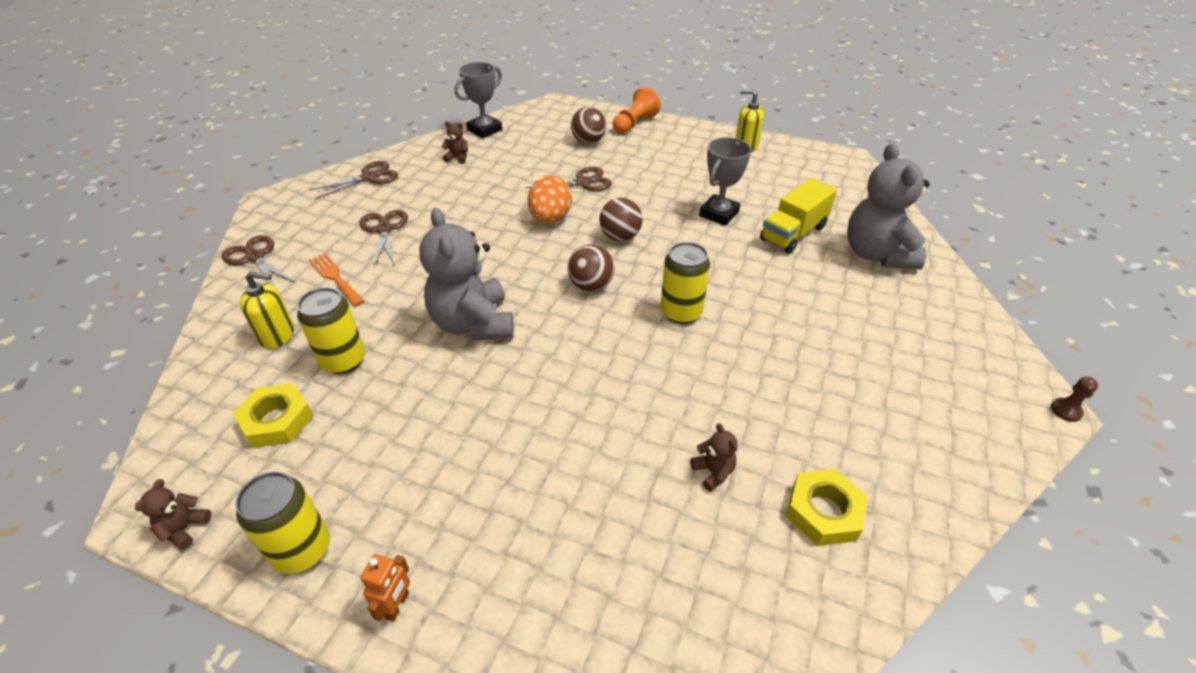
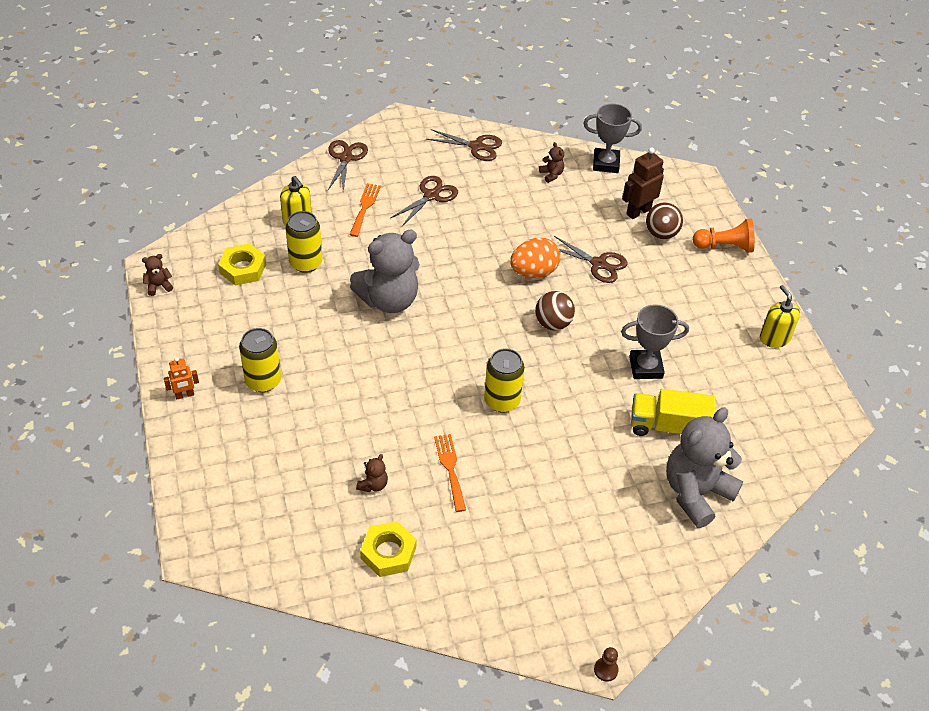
camera: 50 degrees right, 5 degrees up
yellow can [236,472,330,574] -> yellow can moved to [239,328,281,392]
grey teddy bear [419,208,514,340] -> grey teddy bear turned 150 degrees counterclockwise [350,229,420,313]
brown ball [568,244,615,292] -> none
none -> orange fork [434,434,466,512]
none -> brown robot [622,147,664,219]

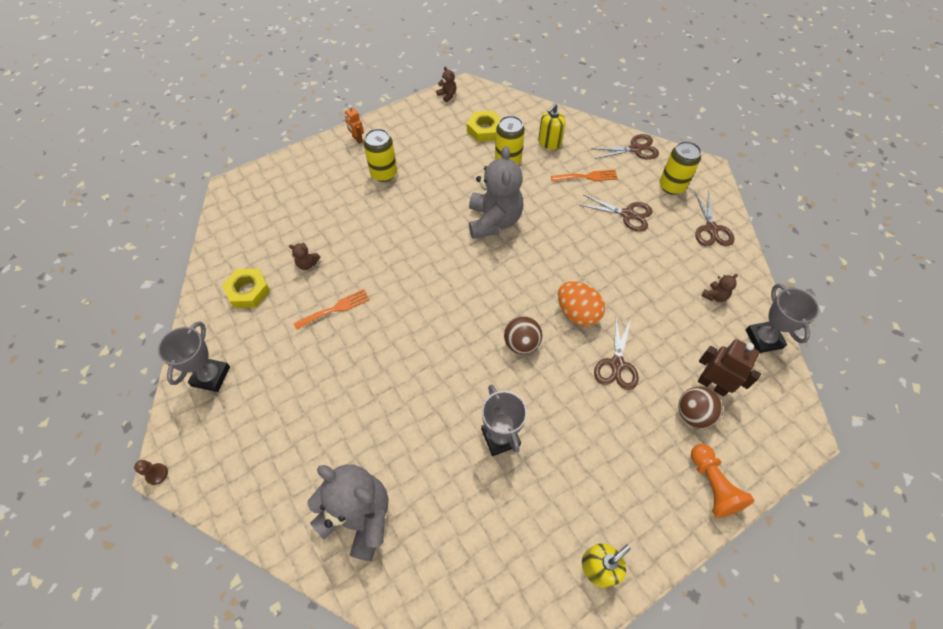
camera: 75 degrees right, 10 degrees up
grey teddy bear [350,229,420,313] -> grey teddy bear turned 135 degrees counterclockwise [469,146,523,239]
yellow can [484,348,525,413] -> yellow can moved to [660,141,701,195]
yellow truck [631,389,715,436] -> none
none -> grey trophy [158,321,230,392]

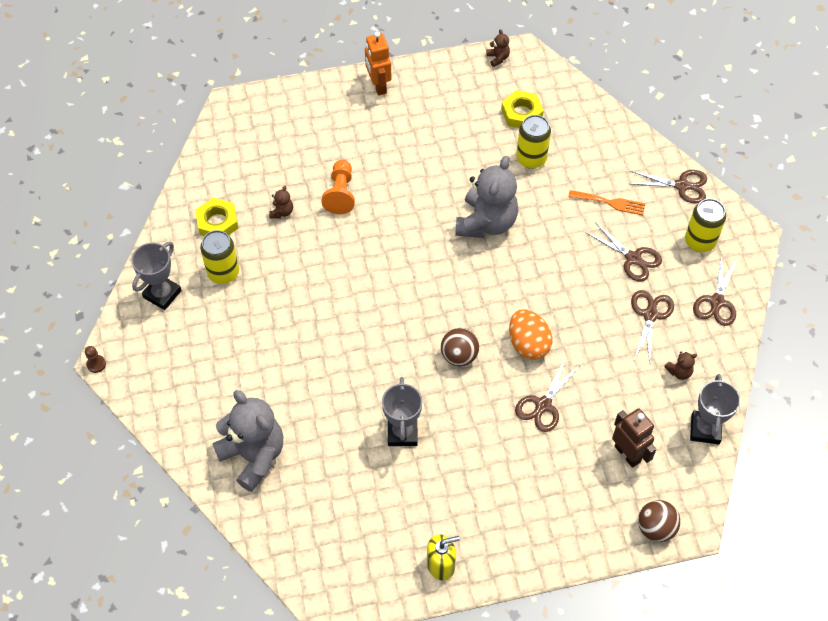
camera: 20 degrees right, 0 degrees up
brown teddy bear [289,243,320,270] -> brown teddy bear turned 105 degrees counterclockwise [269,186,293,218]
orange fork [293,289,370,330] -> none
orange robot [345,105,364,144] -> orange robot [365,32,391,96], size x1.66
yellow can [364,128,397,182] -> yellow can moved to [200,230,239,284]
yellow soap dispenser [538,103,566,150] -> none
brown ball [678,387,723,428] -> brown ball moved to [638,500,680,542]
orange pawn [691,444,755,518] -> orange pawn moved to [321,160,355,214]
none -> brown scissors [631,290,674,361]

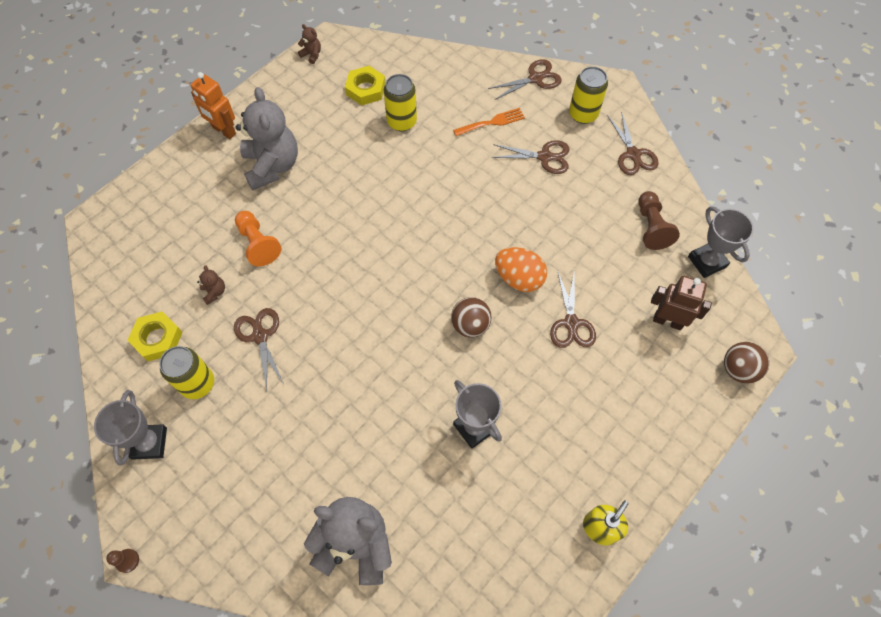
camera: 35 degrees left, 5 degrees up
grey teddy bear [455,156,518,238] -> grey teddy bear moved to [236,87,298,190]
brown scissors [631,290,674,361] -> brown scissors moved to [234,308,284,390]
brown teddy bear [664,352,697,380] -> brown pawn [638,191,680,250]

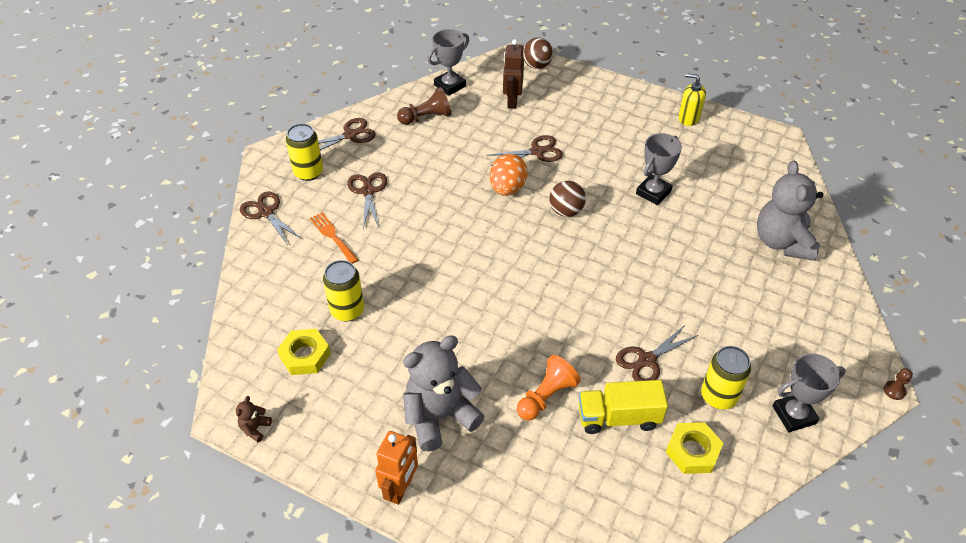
camera: 105 degrees left, 15 degrees down
brown teddy bear [197,265,225,305] -> yellow truck [579,380,668,434]

